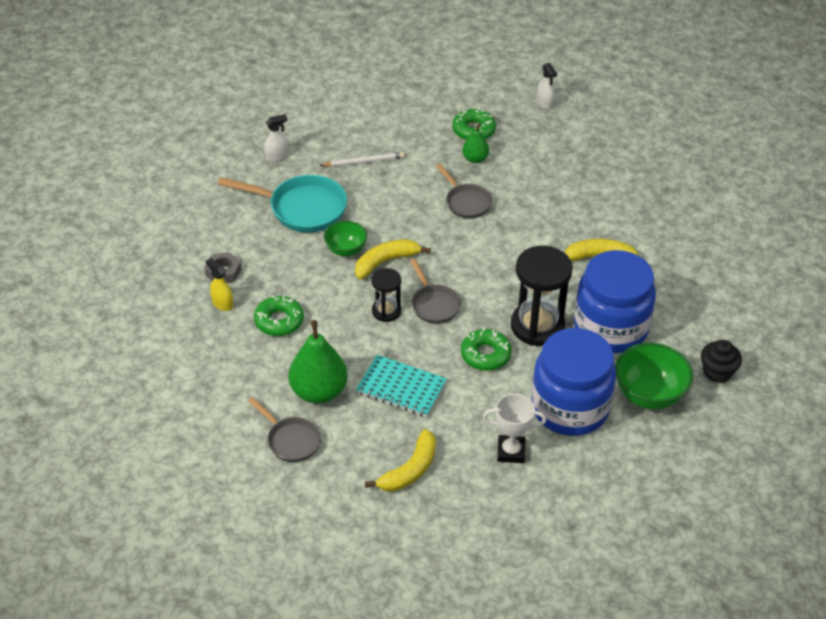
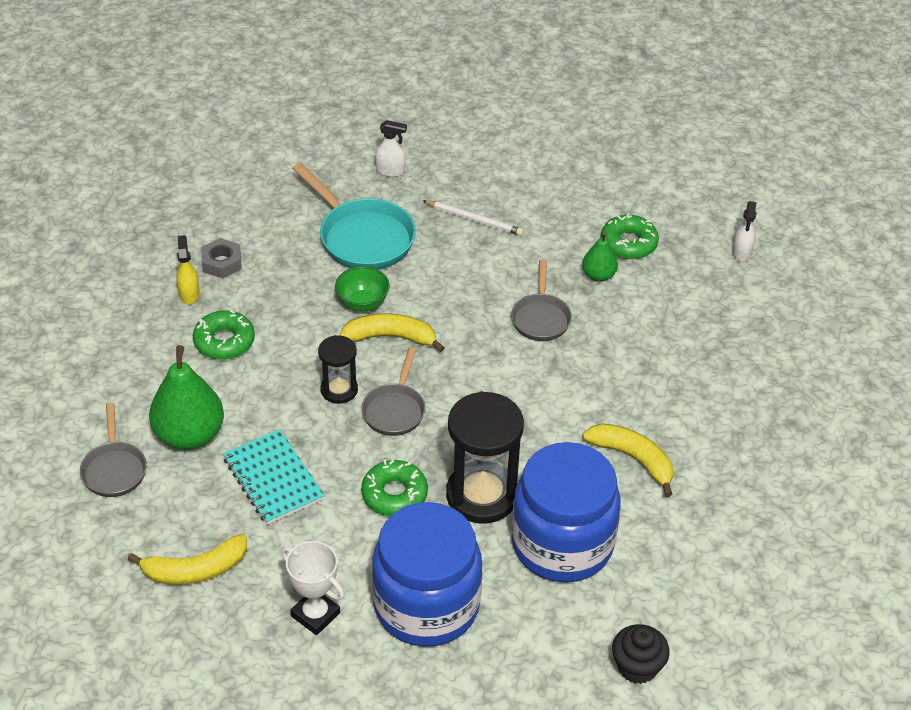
camera: 35 degrees right, 0 degrees up
green bowl [615,343,693,410] -> none

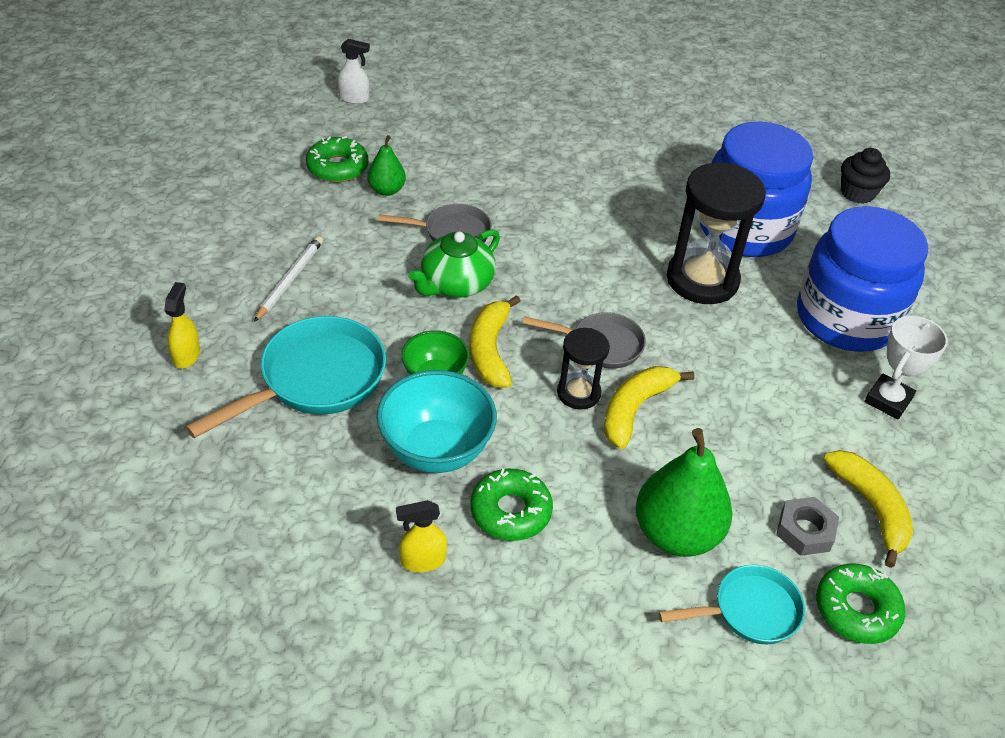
camera: 95 degrees left, 0 degrees up
grey pan [80,402,147,497] -> turquoise pan [658,565,805,644]
grey nut [201,238,242,278] -> grey nut moved to [776,497,839,556]
turquoise notebook [223,429,325,525] -> none
green donut [361,460,428,516] -> green donut moved to [816,563,905,644]
white spray bottle [375,120,407,177] -> yellow spray bottle [164,282,200,369]
yellow banana [582,423,673,497] -> yellow banana moved to [604,366,694,449]
none -> turquoise bowl [377,370,497,473]
none -> green teapot [408,229,500,297]

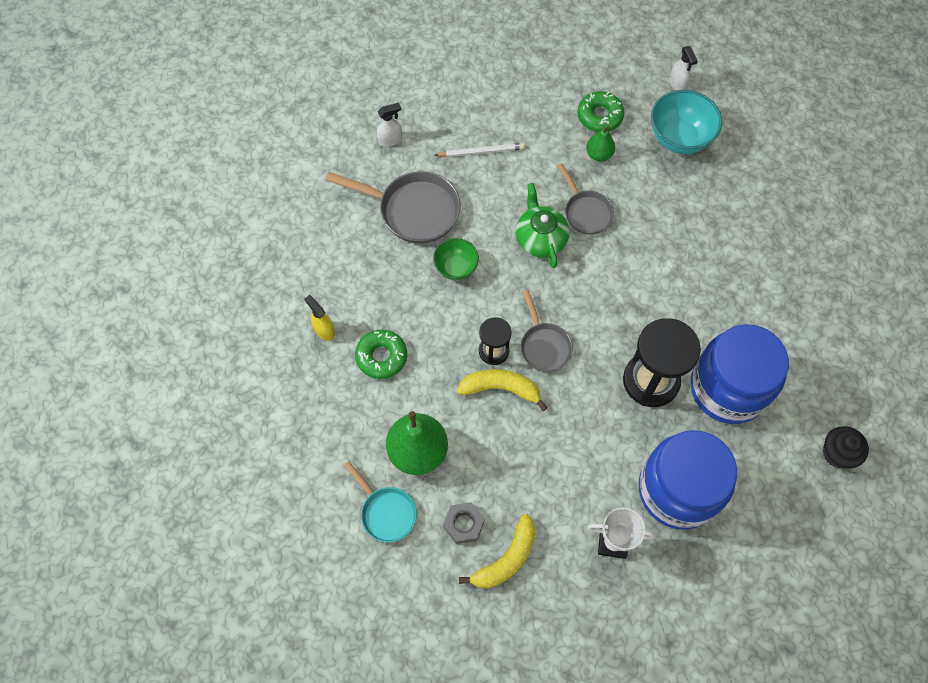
camera: 65 degrees right, 20 degrees up
yellow spray bottle [164,282,200,369] -> white spray bottle [377,103,402,147]
turquoise pan [185,316,386,438] -> grey pan [326,171,461,244]
turquoise bowl [377,370,497,473] -> turquoise bowl moved to [651,90,722,154]
green teapot [408,229,500,297] -> green teapot turned 60 degrees clockwise [516,183,569,268]
yellow banana [470,295,520,388] -> none
green donut [816,563,905,644] -> none

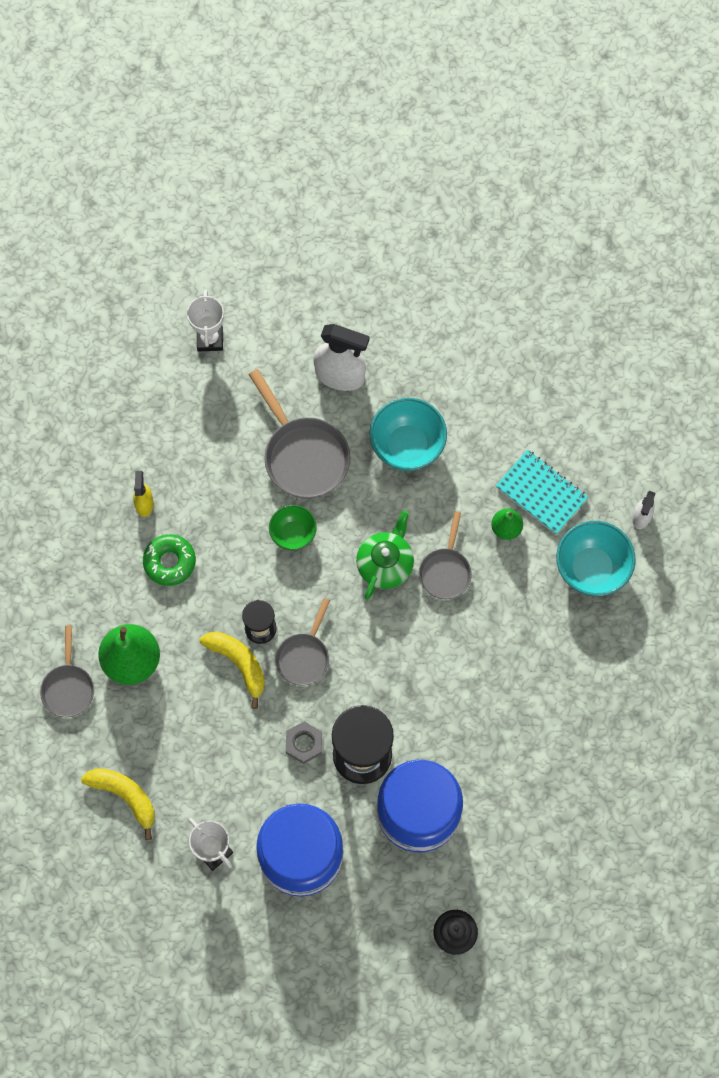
camera: 40 degrees right, 5 degrees up
turquoise pan [343,461,417,543] -> grey pan [40,625,94,717]
white spray bottle [377,103,402,147] -> white spray bottle [313,324,370,391], size x1.88
white pencil [434,143,525,157] -> turquoise bowl [370,398,447,471]
grey nut [443,502,485,544] -> grey nut moved to [286,721,322,764]
yellow banana [459,514,536,588] -> yellow banana turned 135 degrees counterclockwise [81,768,154,840]
green donut [577,91,624,132] -> turquoise notebook [496,450,588,535]
none -> white trophy [187,290,224,352]

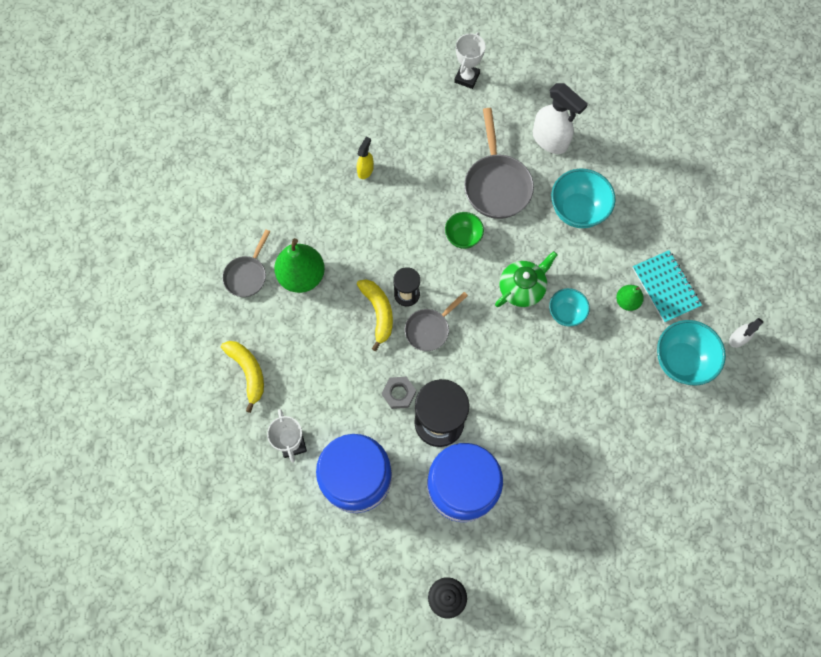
camera: 25 degrees right, 0 degrees up
green donut [143,534,196,586] -> none
grey pan [419,511,472,599] -> turquoise bowl [549,288,590,326]

